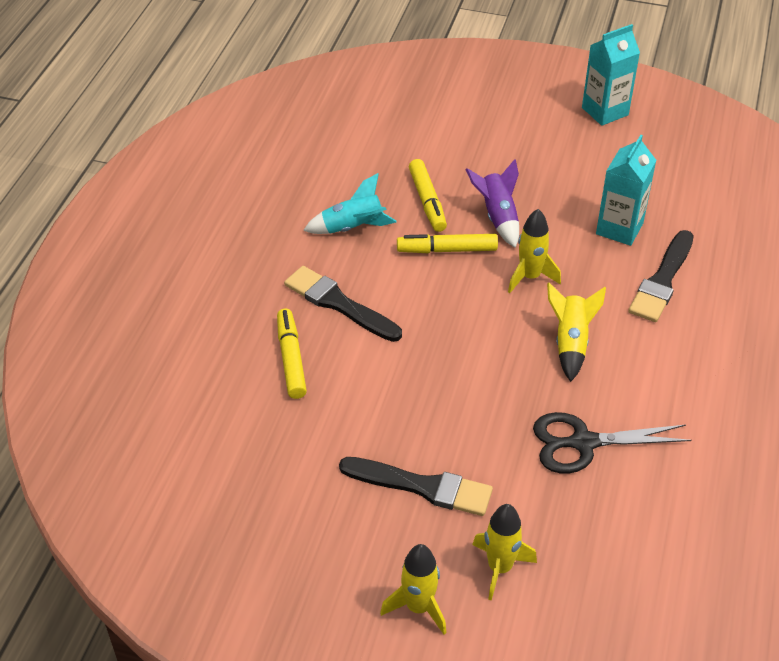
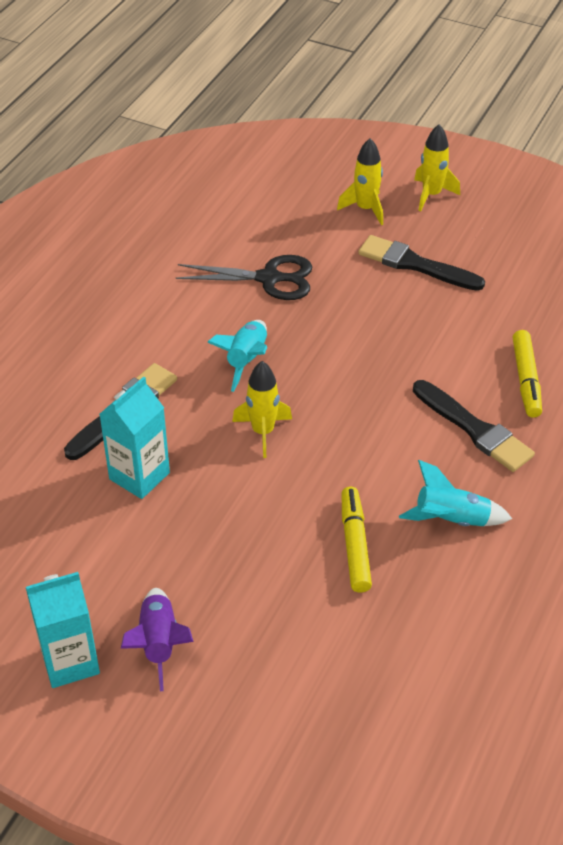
camera: 170 degrees left, 0 degrees up
yellow marker [397,234,498,253] -> none
purple rocket [465,159,519,248] -> purple rocket moved to [121,588,193,691]
yellow rocket [547,282,606,382] -> turquoise rocket [207,320,267,392]

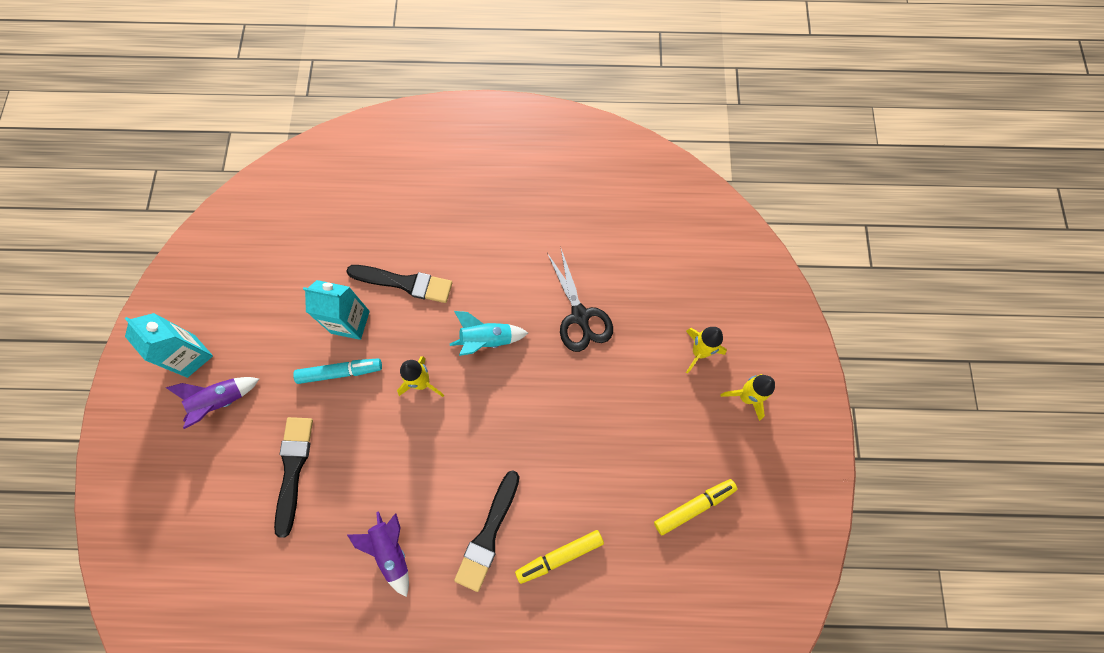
camera: 65 degrees right, 25 degrees up
yellow marker [341,487,372,593] -> yellow marker moved to [654,479,737,535]
black brush [358,235,485,291] -> black brush moved to [274,417,313,538]
turquoise rocket [399,460,512,526] -> purple rocket [347,511,409,597]
none -> turquoise marker [293,358,382,384]

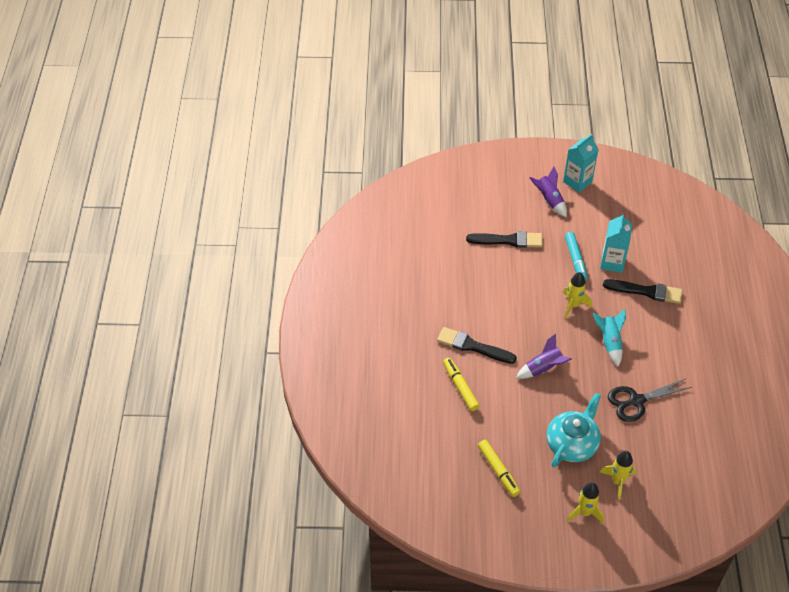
camera: 90 degrees right, 20 degrees down
black brush [346,265,452,303] -> black brush turned 90 degrees counterclockwise [603,279,682,304]
purple rocket [347,511,409,597] -> purple rocket moved to [516,334,572,379]
none -> turquoise teapot [547,393,601,467]

